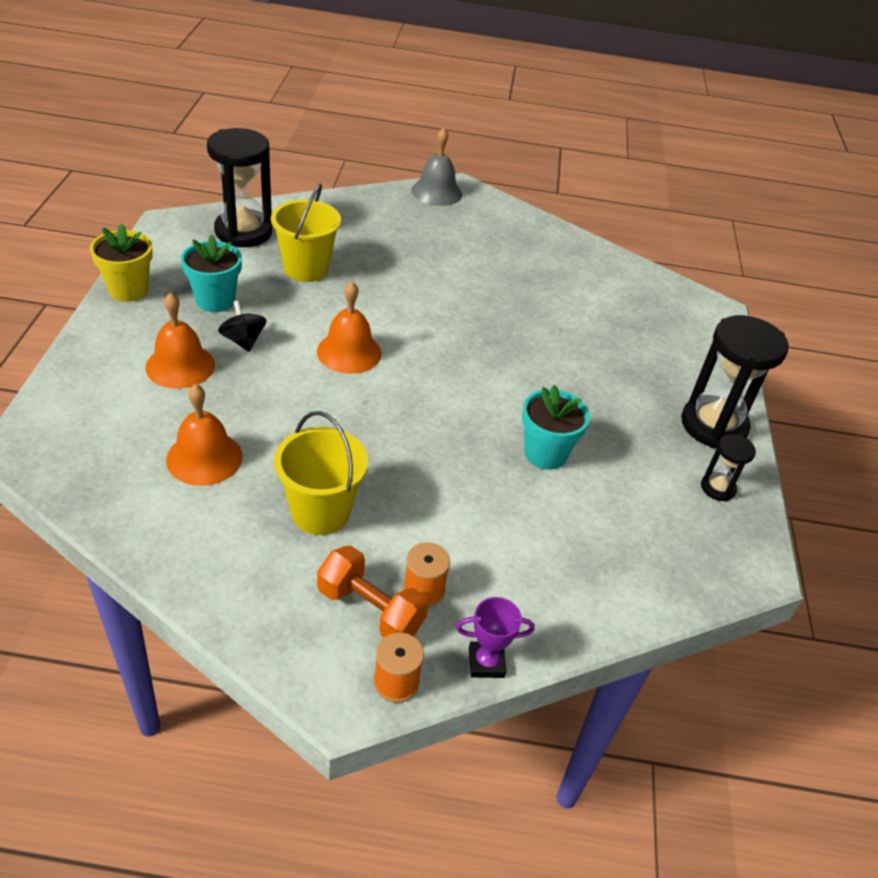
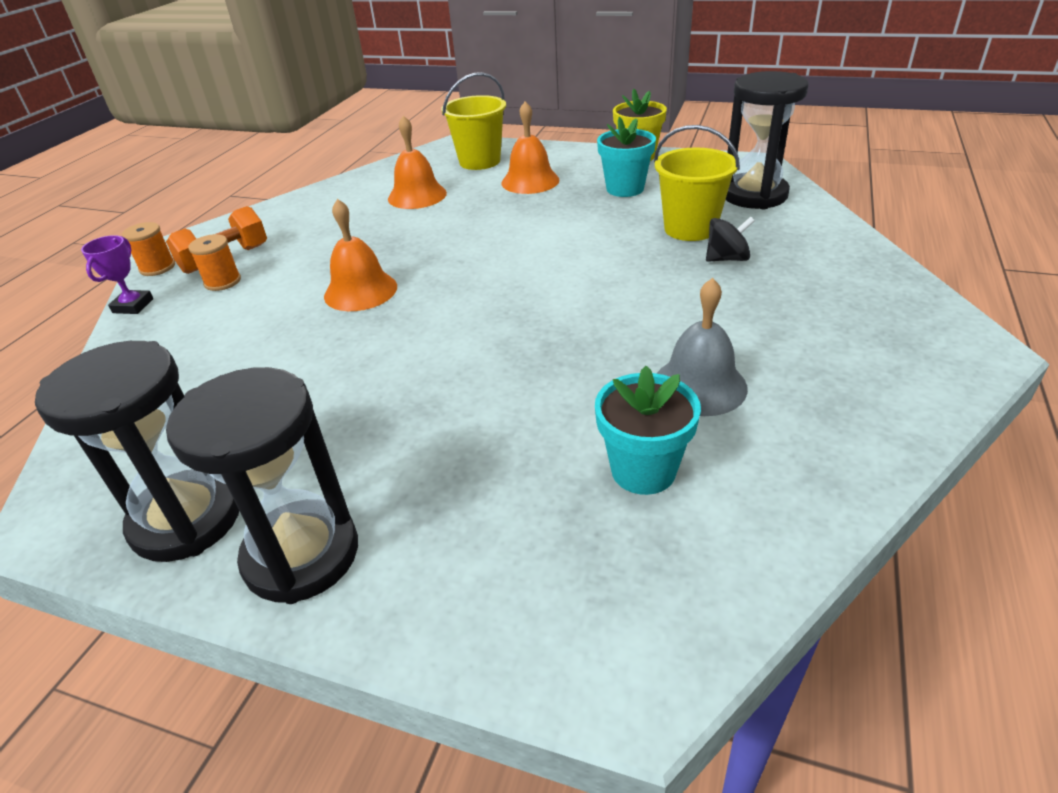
camera: 110 degrees right, 5 degrees down
black spinning top [218,300,266,352] -> black spinning top moved to [706,217,755,262]
yellow bucket [274,411,368,535] -> yellow bucket moved to [441,72,506,170]
orange bell [317,281,382,374] -> orange bell moved to [324,199,397,311]
grey bell [411,128,462,206] -> grey bell moved to [656,278,748,416]
turquoise flower pot [522,385,590,470] -> turquoise flower pot moved to [595,366,701,495]
black hourglass [701,434,756,502] -> black hourglass [35,341,239,562], size x2.04

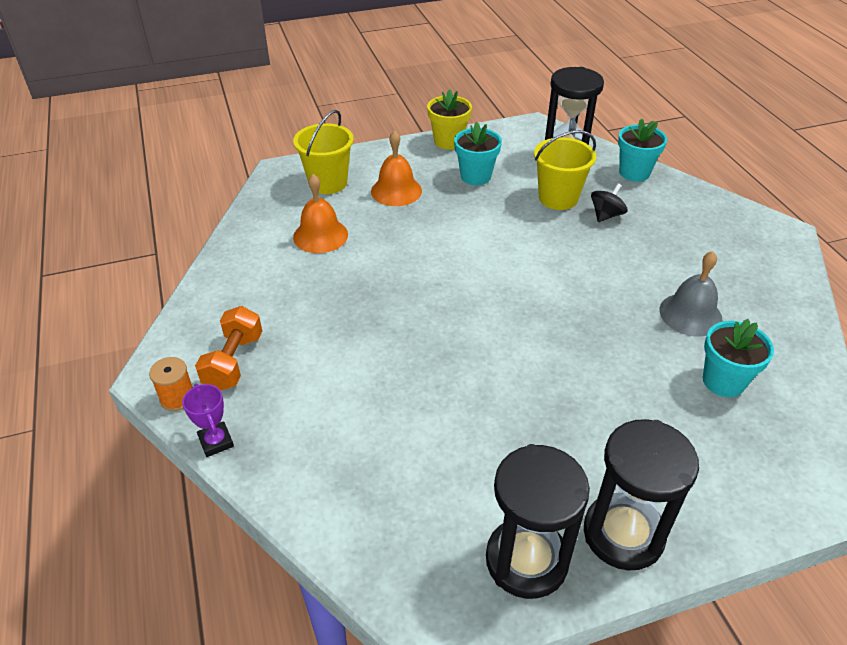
camera: 40 degrees left, 5 degrees up
orange spool [188,234,241,291] -> none
orange bell [324,199,397,311] -> none
none -> turquoise flower pot [618,118,667,182]

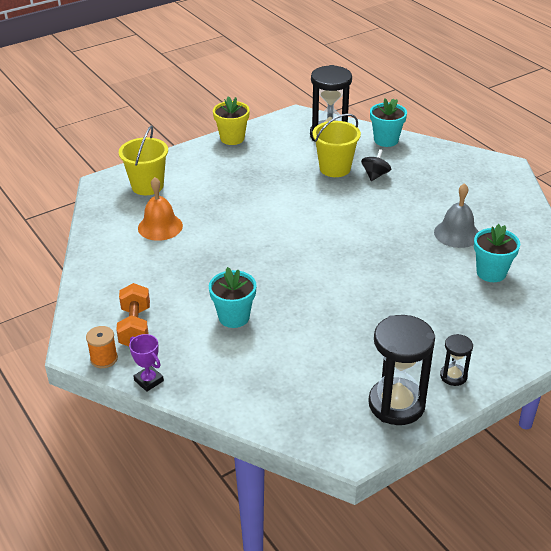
camera: 15 degrees left, 5 degrees down
orange bell [371,131,422,206] -> none
turquoise flower pot [454,122,502,185] -> turquoise flower pot moved to [209,267,257,328]
black hourglass [584,419,699,571] -> black hourglass [440,334,473,386], size x0.49

